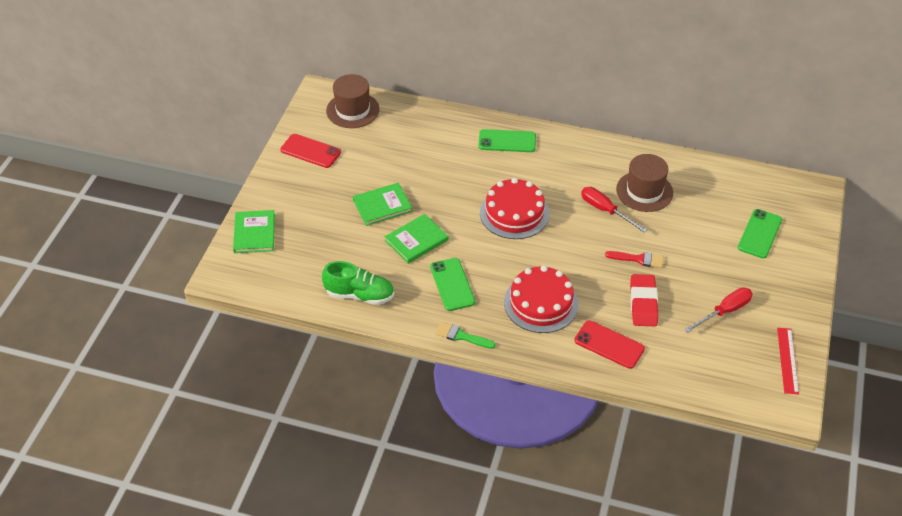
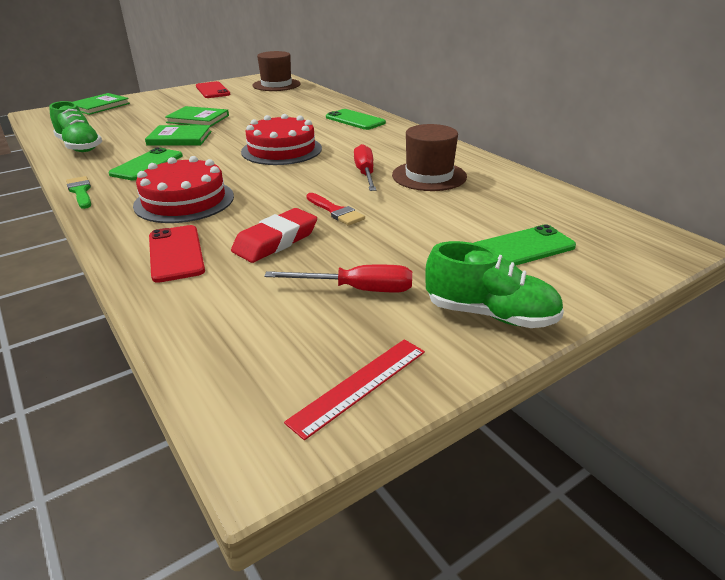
camera: 40 degrees right, 15 degrees down
none -> green shoe [425,241,564,328]

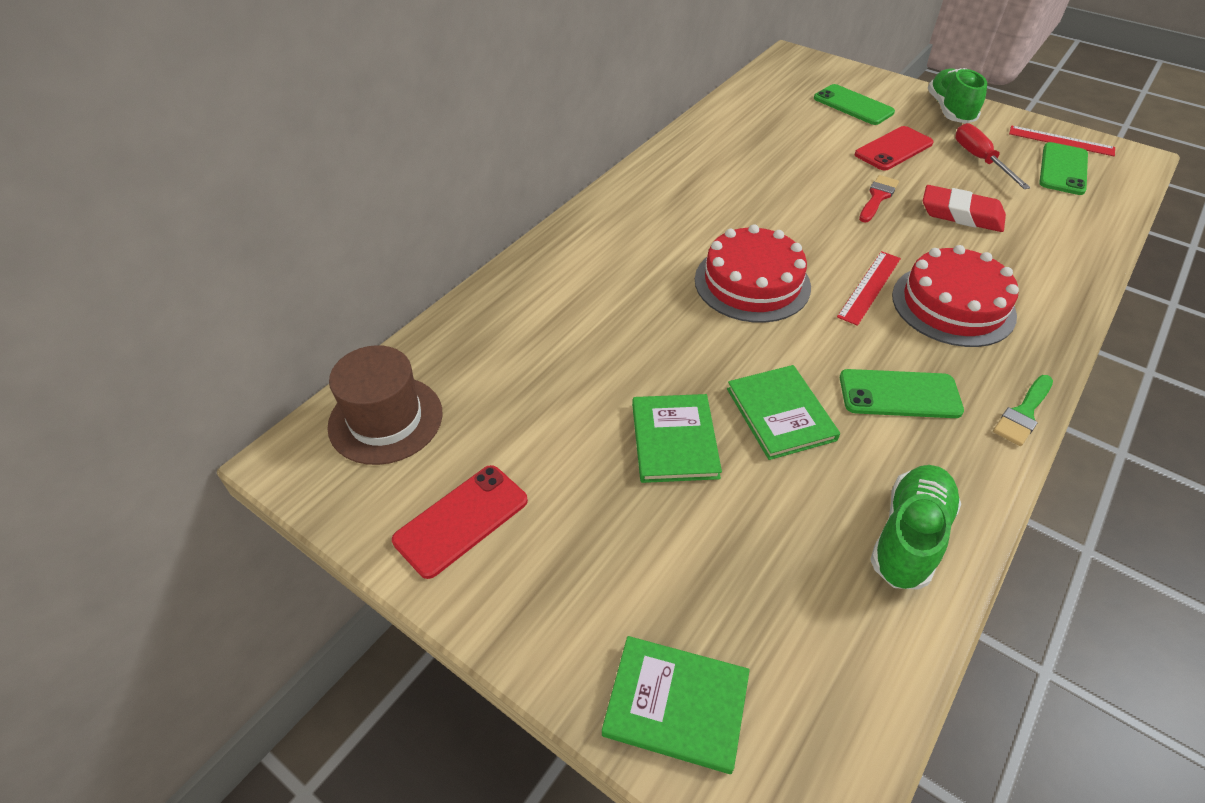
camera: 110 degrees left, 15 degrees up
red phone [149,225,205,283] -> red phone moved to [855,126,934,171]
green phone [326,109,386,130] -> green phone moved to [1039,142,1088,195]
red screwdriver [354,144,376,191] -> none
brown hat [392,124,467,191] -> none
none -> red ruler [837,251,901,326]

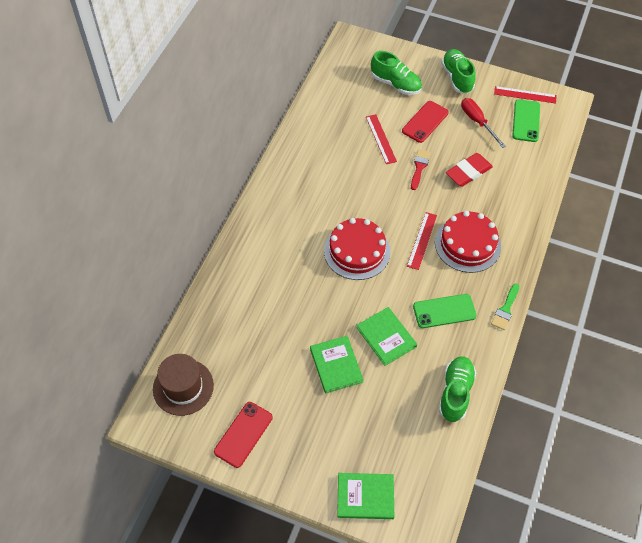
camera: 15 degrees left, 10 degrees up
green phone [814,84,895,125] -> green shoe [371,51,422,95]
red eraser [923,185,1006,232] -> red eraser turned 45 degrees counterclockwise [446,153,493,187]
none -> red ruler [366,114,397,164]

